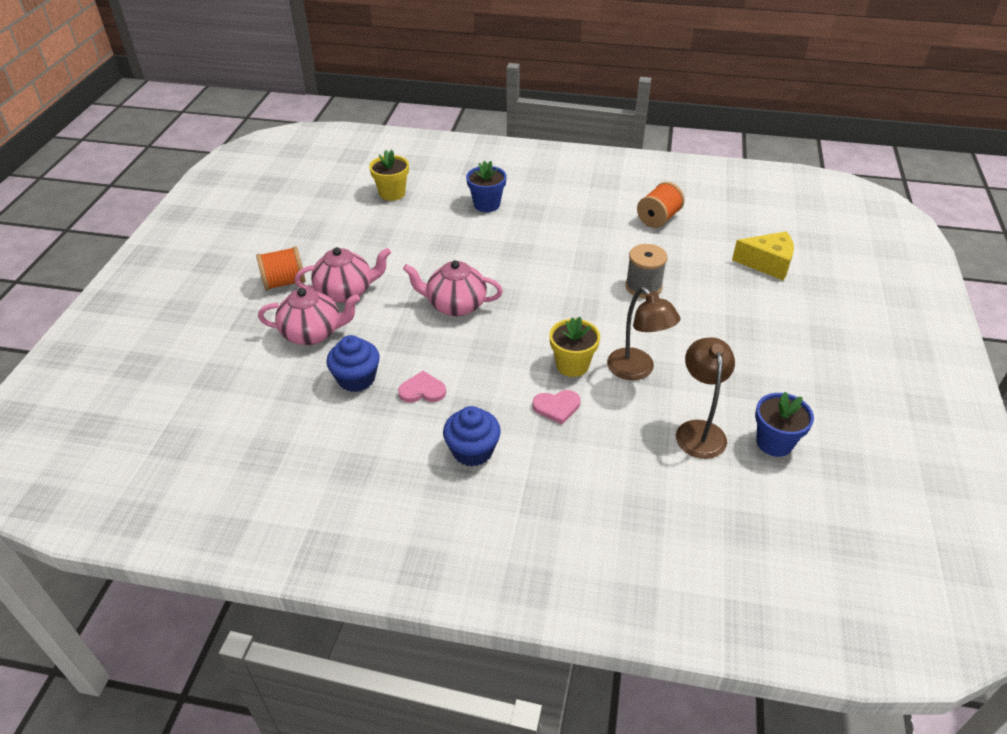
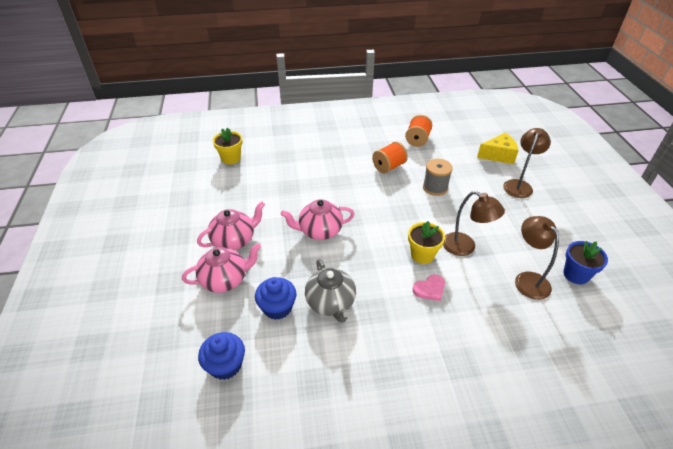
camera: 20 degrees left, 0 degrees up
orange spool [256,246,305,291] -> orange spool moved to [372,141,408,173]
pink heart [398,371,446,403] -> grey teapot [305,259,356,323]
blue cupcake [443,406,501,467] -> blue cupcake moved to [198,332,245,380]
blue flower pot [466,161,507,212] -> none
none -> brown lamp [503,128,551,198]

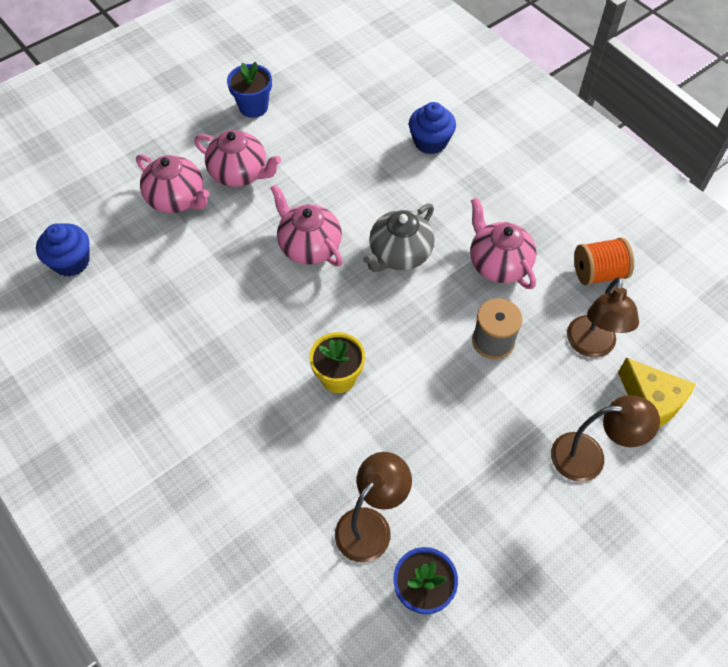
camera: 60 degrees right, 15 degrees up
yellow flower pot [213,128,242,165] -> none
blue cupcake [255,277,297,320] -> blue cupcake moved to [409,102,456,154]
grey teapot [305,259,356,323] -> grey teapot moved to [363,203,434,272]
orange spool [372,141,408,173] -> pink teapot [470,198,537,289]
pink heart [413,274,445,301] -> none
brown lamp [443,191,505,256] -> brown lamp moved to [567,277,639,357]
none -> blue flower pot [227,62,272,118]

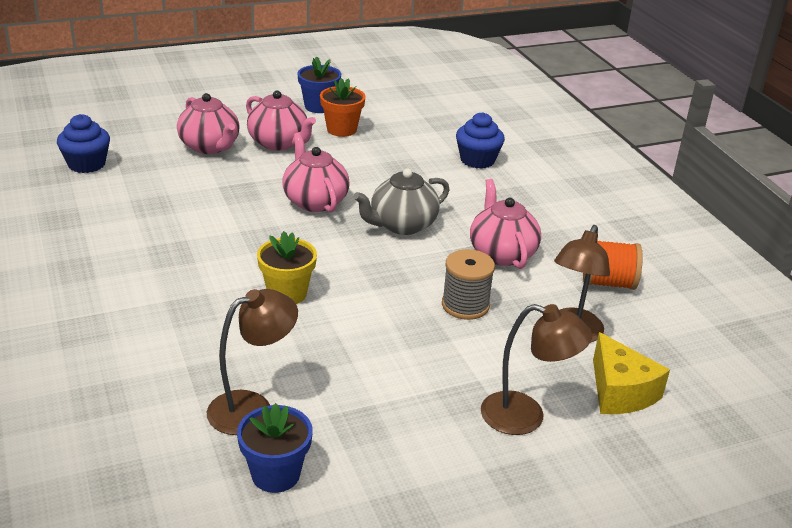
camera: 15 degrees right, 25 degrees down
none -> orange flower pot [320,78,366,137]

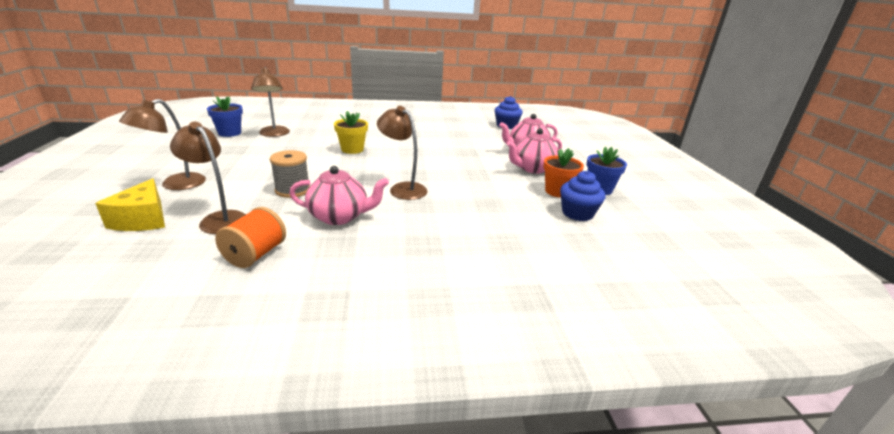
camera: 105 degrees right, 5 degrees down
pink teapot [283,133,350,212] -> none
grey teapot [353,169,449,235] -> brown lamp [377,106,427,200]
blue cupcake [456,112,505,169] -> blue cupcake moved to [560,171,605,221]
yellow cheese [593,332,670,414] -> yellow cheese turned 90 degrees counterclockwise [95,178,165,231]

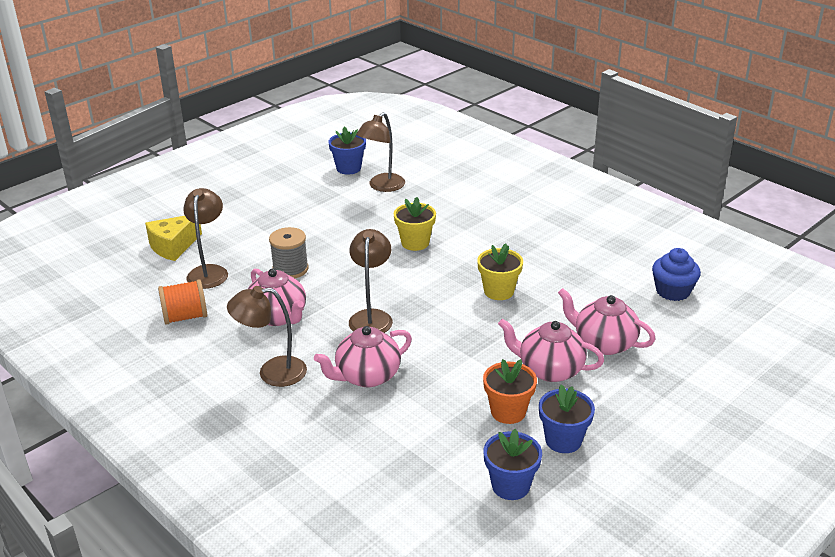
camera: 55 degrees right, 5 degrees up
brown lamp [119,99,206,190] -> brown lamp moved to [227,286,307,387]
blue cupcake [560,171,605,221] -> none
none -> pink teapot [314,326,412,387]
none -> yellow flower pot [477,243,523,300]
none -> blue flower pot [484,429,542,500]

